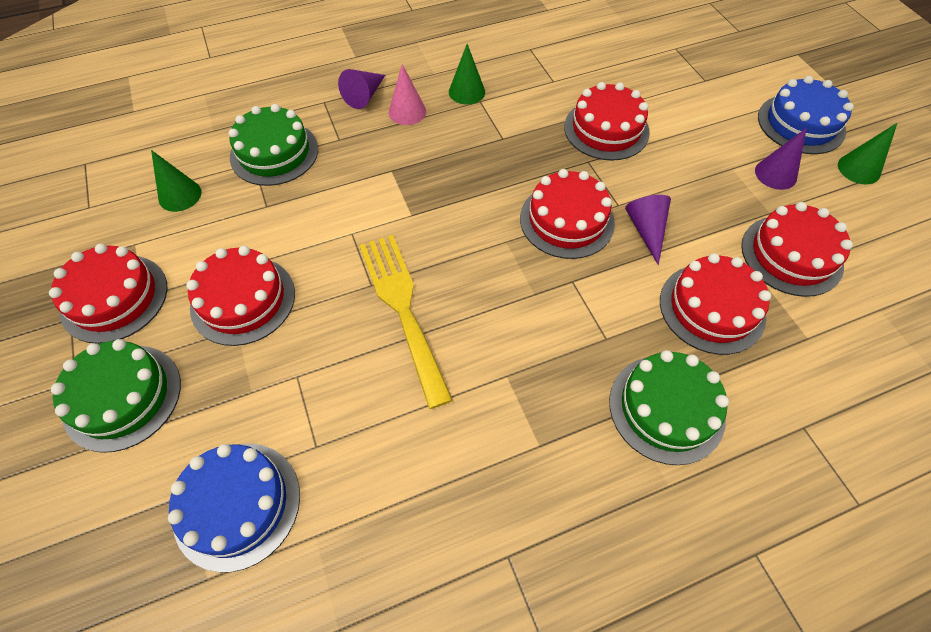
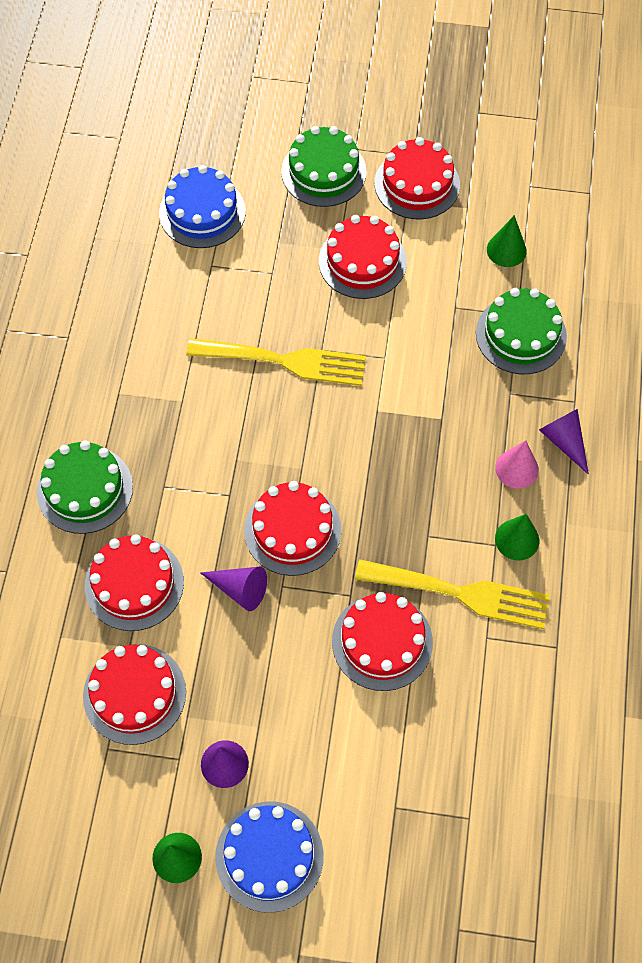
camera: 120 degrees right, 5 degrees up
none -> yellow fork [355,559,550,629]

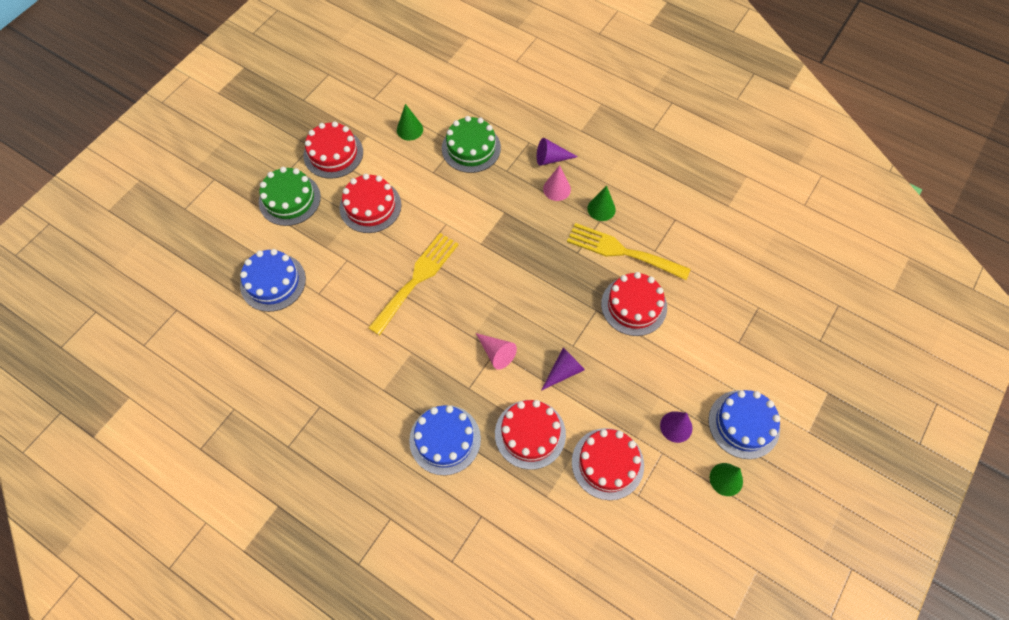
camera: 65 degrees left, 0 degrees up
green cake [37,441,133,534] -> blue cake [409,405,481,475]
red cake [244,481,341,576] -> none
yellow fork [355,559,550,629] -> yellow fork turned 105 degrees counterclockwise [567,223,691,280]
none -> pink cone [476,333,517,370]

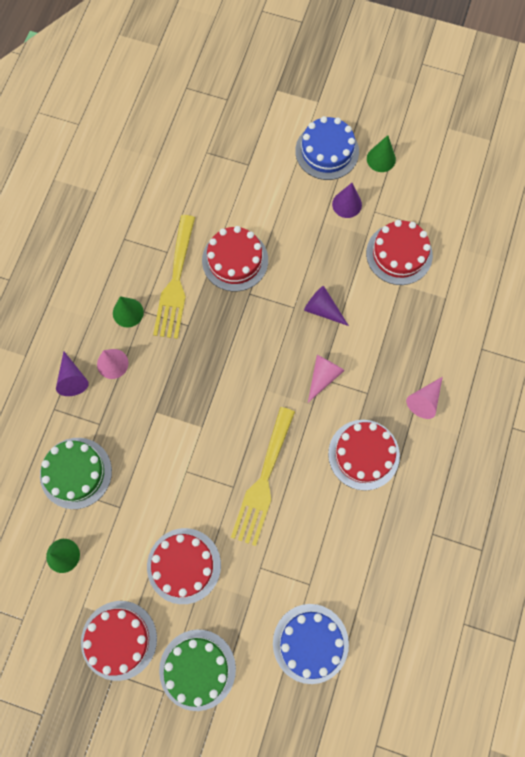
camera: 105 degrees left, 10 degrees up
yellow fork [368,233,459,336] -> yellow fork turned 90 degrees counterclockwise [231,407,295,546]
blue cake [409,405,481,475] -> pink cone [406,377,443,419]
red cake [495,400,566,470] -> red cake moved to [328,420,400,491]

